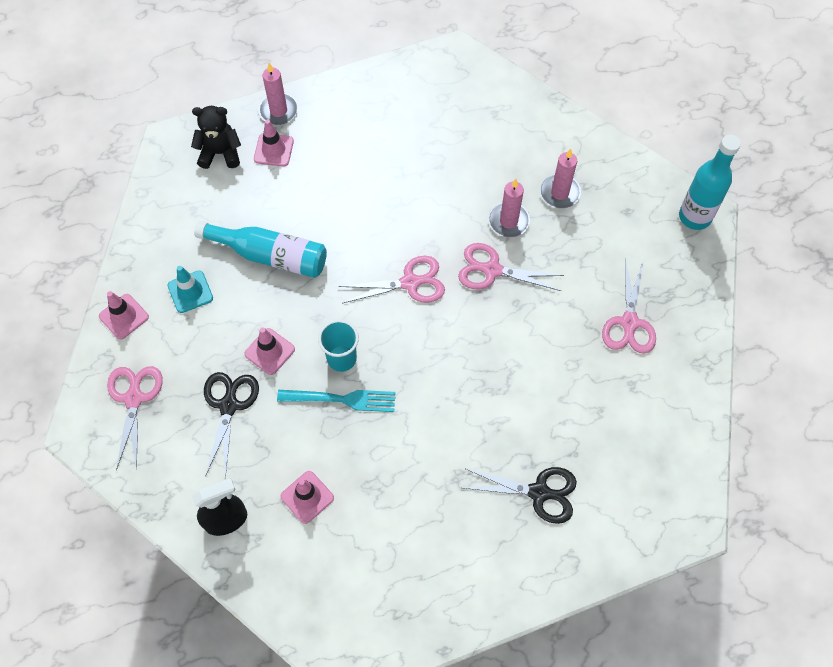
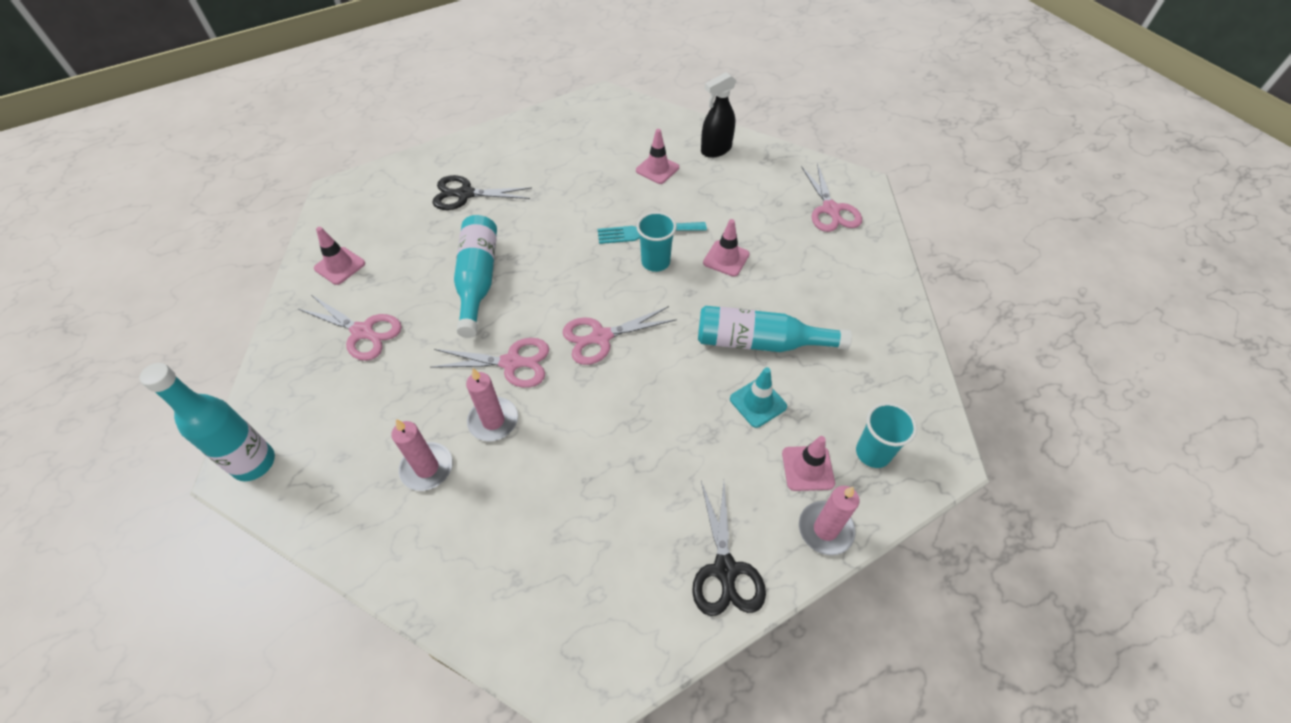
camera: 170 degrees right, 10 degrees down
pink traffic cone [99,291,149,339] -> pink traffic cone moved to [314,227,365,285]
turquoise traffic cone [168,266,213,313] -> turquoise traffic cone moved to [730,367,787,428]
black teddy bear [191,106,241,169] -> turquoise cup [856,402,917,468]
black scissors [204,372,259,479] -> black scissors moved to [692,481,766,616]
pink scissors [602,258,656,354] -> pink scissors turned 120 degrees clockwise [298,295,402,361]
none -> turquoise bottle [454,215,497,338]

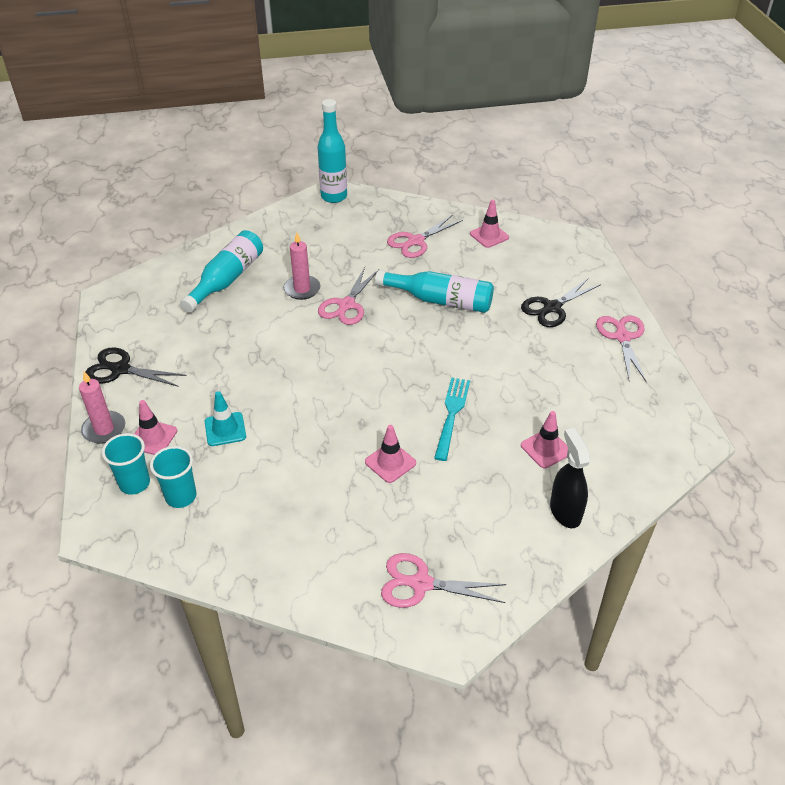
camera: 110 degrees right, 10 degrees down
pink candle [391,419,453,491] -> none
black scissors [432,175,532,210] -> black scissors turned 150 degrees counterclockwise [521,278,601,327]
pink scissors [563,306,677,365] -> pink scissors moved to [596,315,647,383]
turquoise cup [636,212,677,272] -> turquoise cup moved to [150,446,197,508]
turquoise bottle [698,306,852,352] -> turquoise bottle moved to [180,230,263,313]

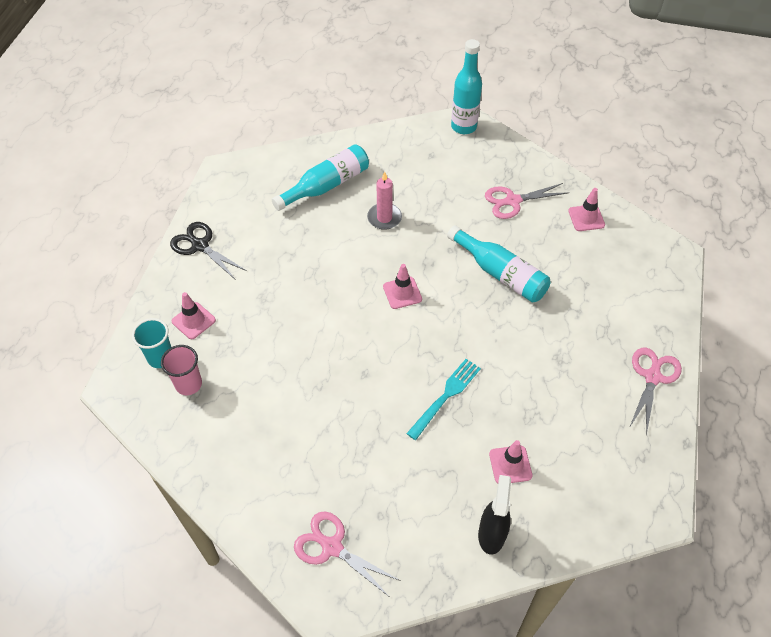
camera: 25 degrees right, 10 degrees up
pink candle [79,371,125,444] -> none
turquoise cup [150,446,197,508] -> pink cup [161,345,202,395]
turquoise traffic cone [205,391,246,446] -> none
pink scissors [318,267,379,325] -> none
pink traffic cone [365,425,416,483] -> pink traffic cone moved to [383,264,422,309]
black scissors [521,278,601,327] -> none

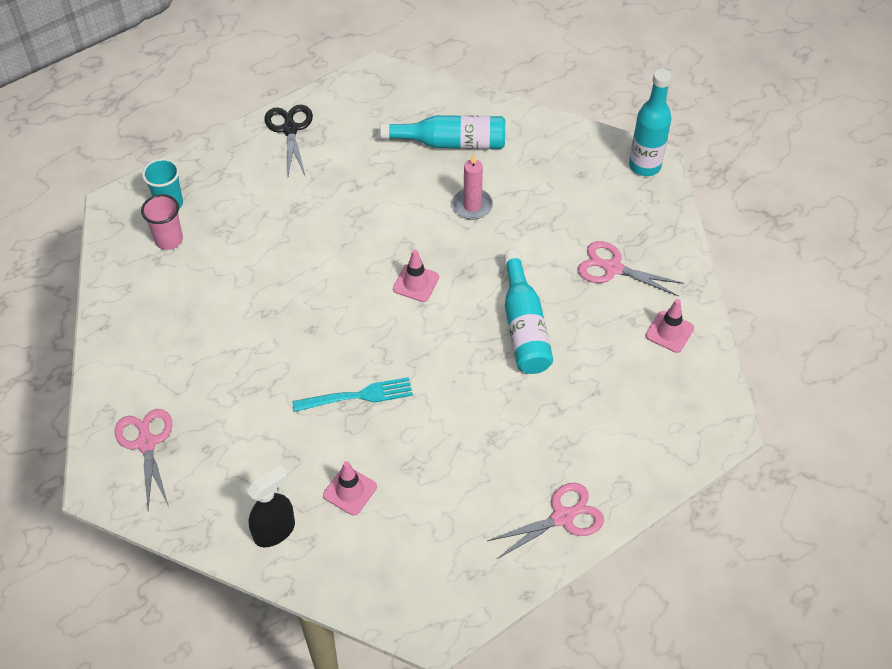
camera: 40 degrees right, 0 degrees up
pink traffic cone [172,292,216,339] -> none

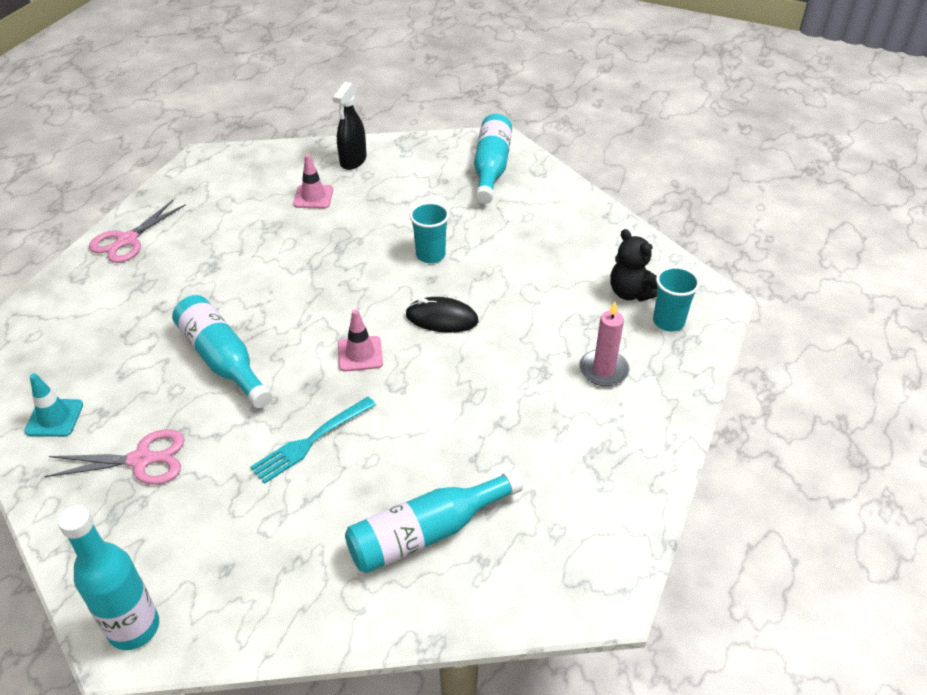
camera: 150 degrees right, 10 degrees down
pink scissors [115,409,172,509] -> turquoise bottle [474,114,512,204]
pink cup [141,194,183,250] -> black teddy bear [610,229,657,301]
black scissors [265,105,313,176] -> none
turquoise fork [292,377,413,412] -> turquoise fork moved to [250,397,376,484]
pink candle [452,153,493,220] -> pink candle moved to [579,302,630,386]
pink traffic cone [645,299,694,353] -> turquoise traffic cone [25,373,83,437]
none -> black mouse [406,297,479,333]
none -> turquoise cup [409,202,449,263]

